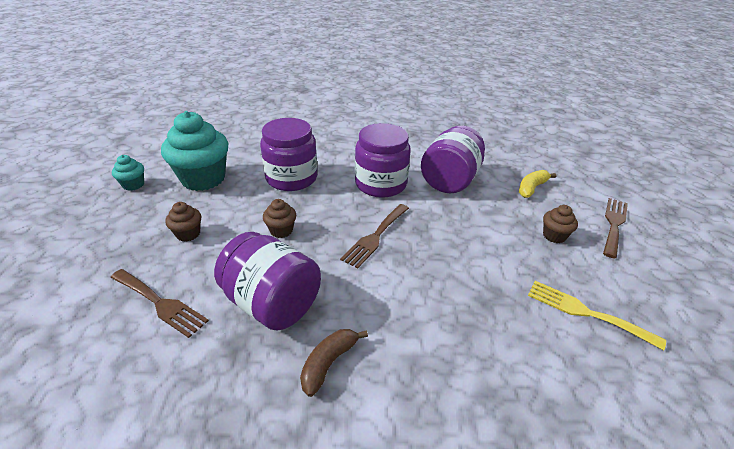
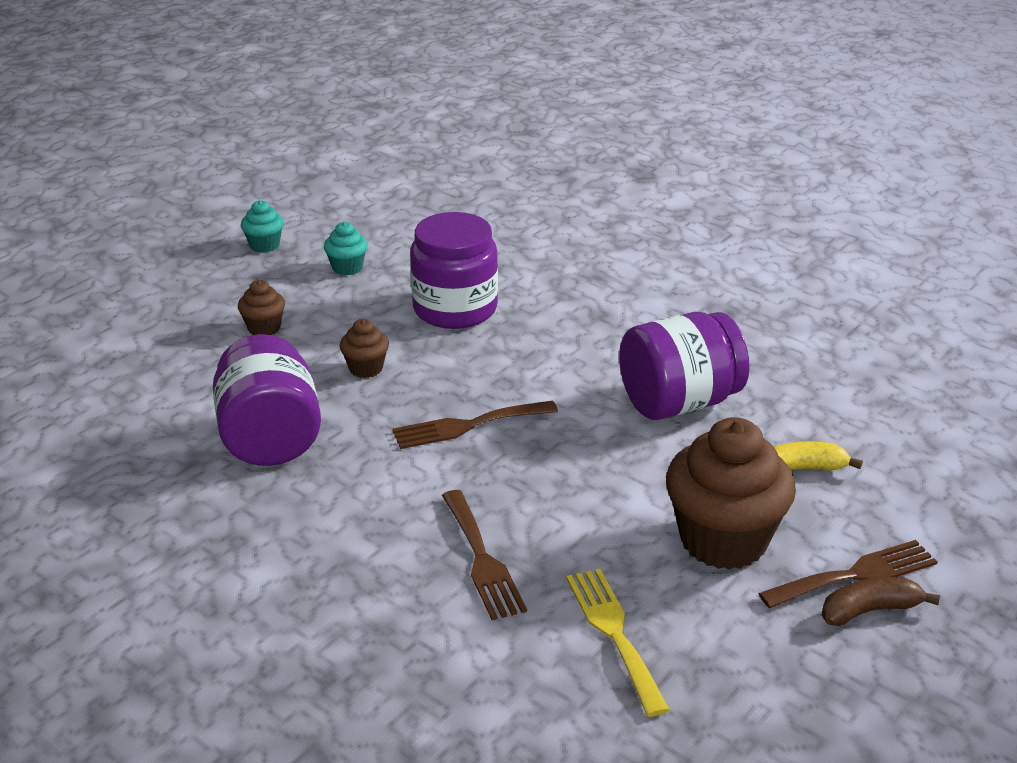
camera: 40 degrees right, 5 degrees down
brown fork [110,269,209,338] -> brown fork moved to [442,490,527,620]
turquoise cupcake [161,111,228,191] -> turquoise cupcake [324,222,368,275], size x0.46
brown banana [300,329,368,397] -> brown banana moved to [822,577,940,626]
purple jar [355,123,411,198] -> none
brown cupcake [543,205,578,243] -> brown cupcake [666,417,796,570], size x2.16

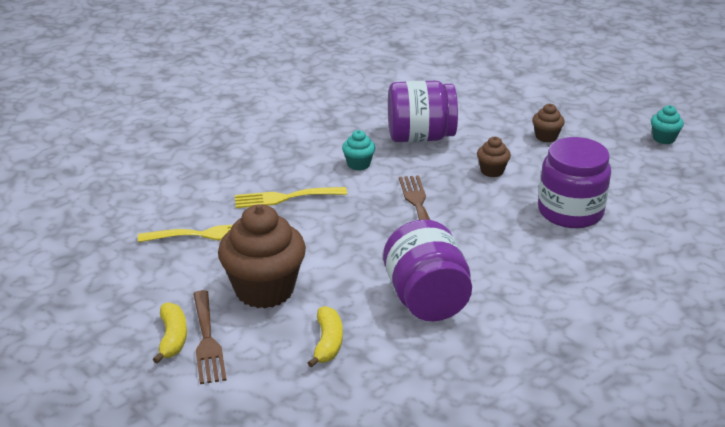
camera: 100 degrees right, 0 degrees up
turquoise cupcake [324,222,368,275] -> turquoise cupcake moved to [342,130,376,171]
brown fork [442,490,527,620] -> yellow fork [235,187,347,208]
brown banana [822,577,940,626] -> yellow banana [153,302,187,363]

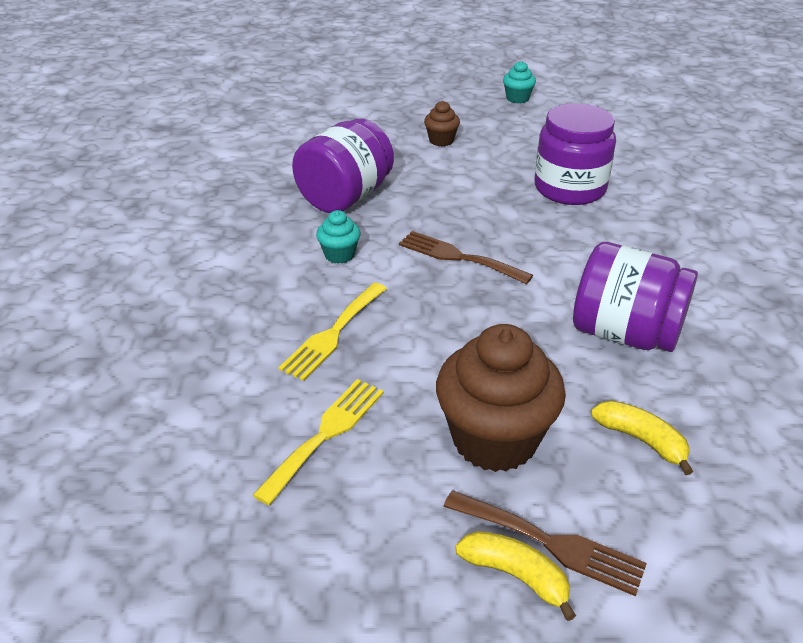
camera: 50 degrees left, 5 degrees up
brown cupcake [477,137,511,177] -> none

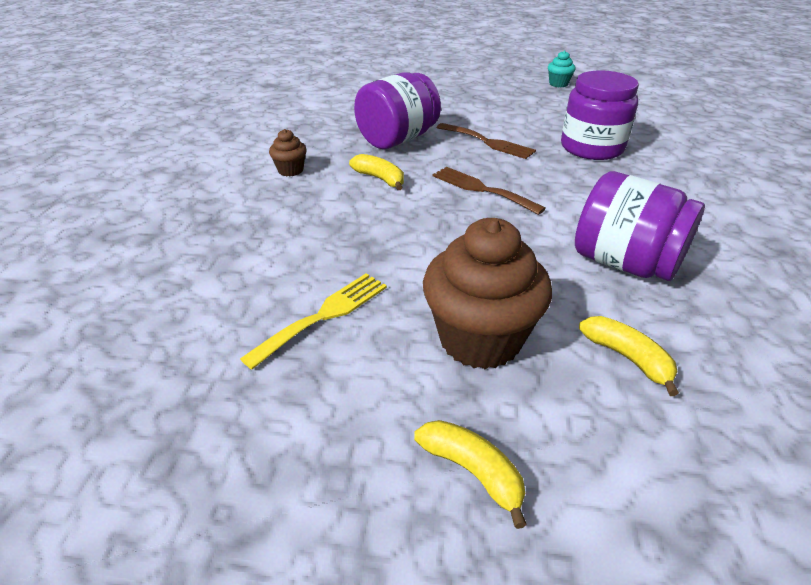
camera: 10 degrees right, 0 degrees up
yellow fork [278,283,387,381] -> none
turquoise cupcake [316,210,361,264] -> yellow banana [349,154,404,190]
brown cupcake [424,101,460,146] -> brown cupcake moved to [269,129,307,176]
brown fork [443,490,647,596] -> brown fork moved to [436,123,536,159]

